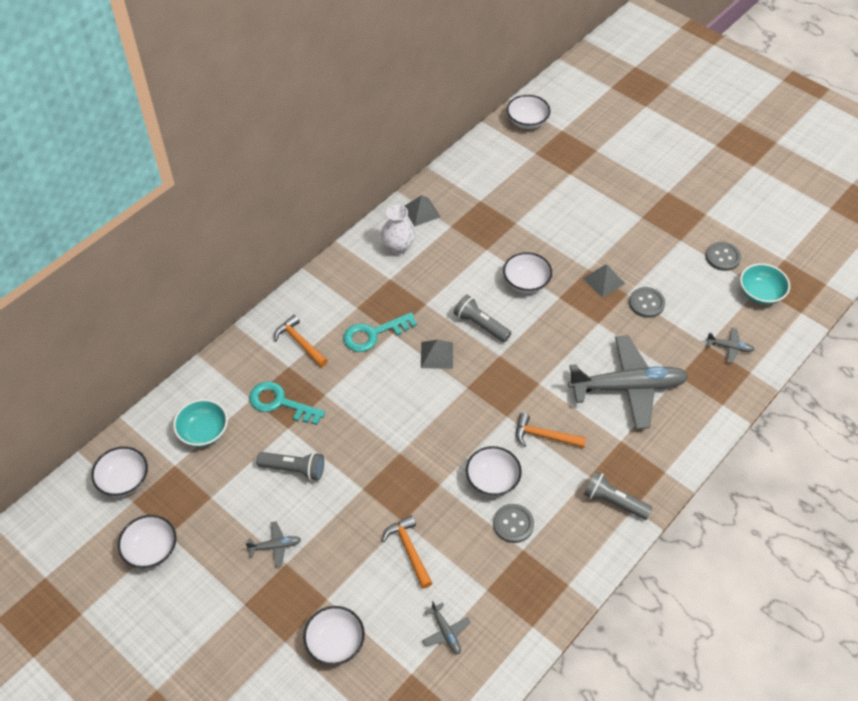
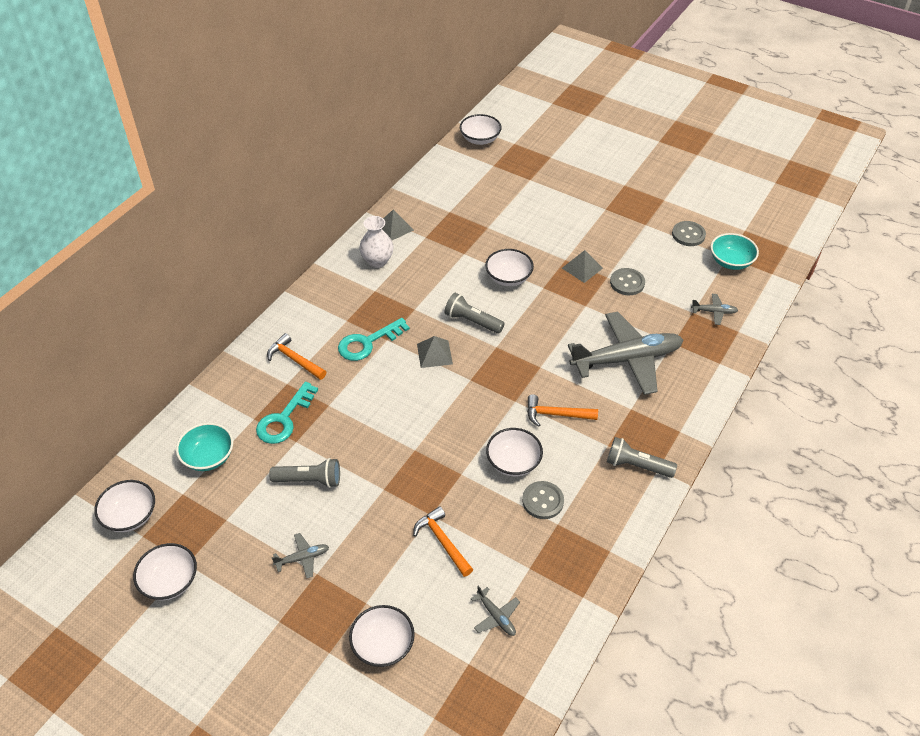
camera: 10 degrees left, 5 degrees down
turquoise key [249,382,325,425] -> turquoise key turned 75 degrees counterclockwise [256,382,318,444]

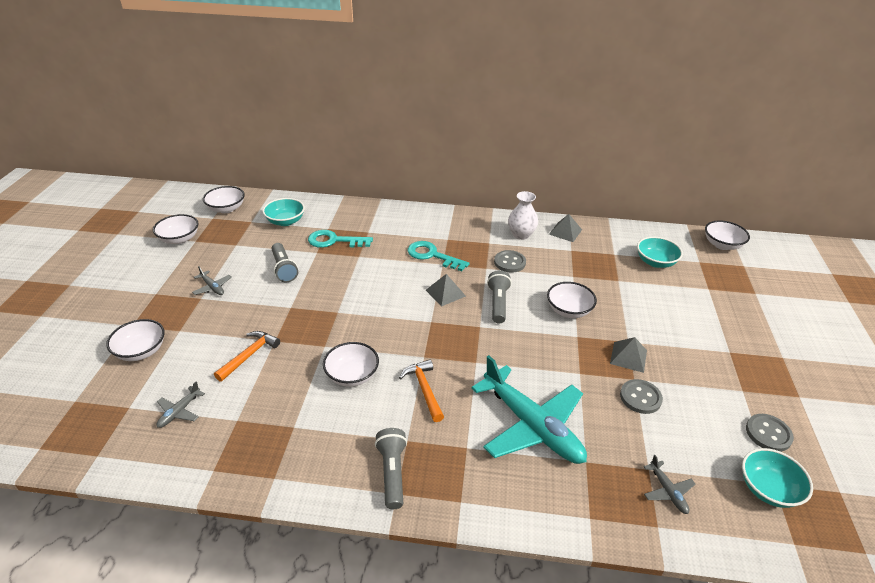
camera: 65 degrees right, 10 degrees down
orange hammer [267,333,326,380] -> none
grey button [522,481,564,519] -> grey button moved to [494,250,526,273]
grey plane [568,312,683,395] -> turquoise plane [471,355,587,464]
none -> turquoise bowl [637,237,683,268]

